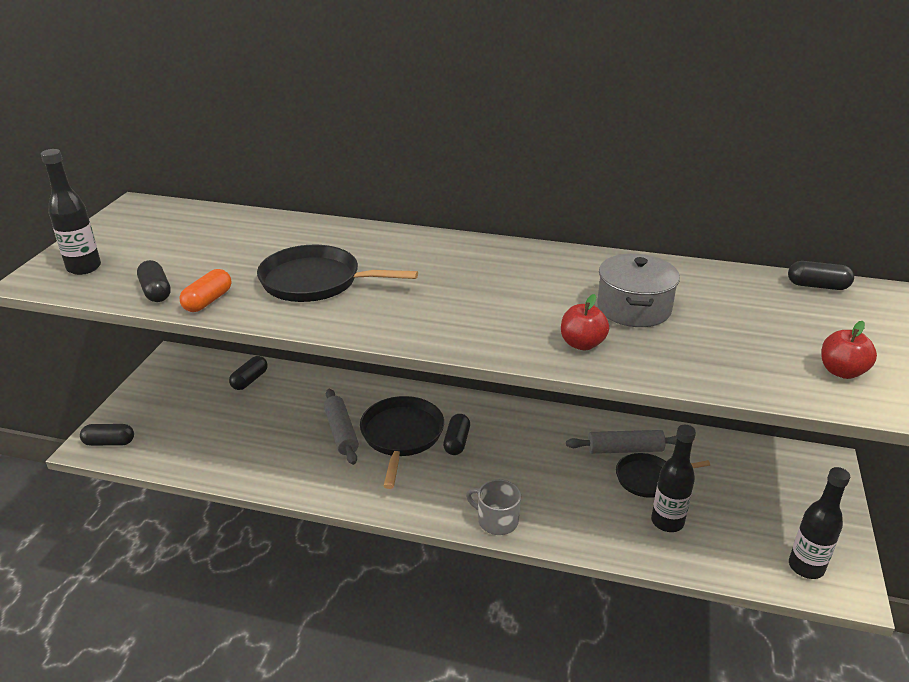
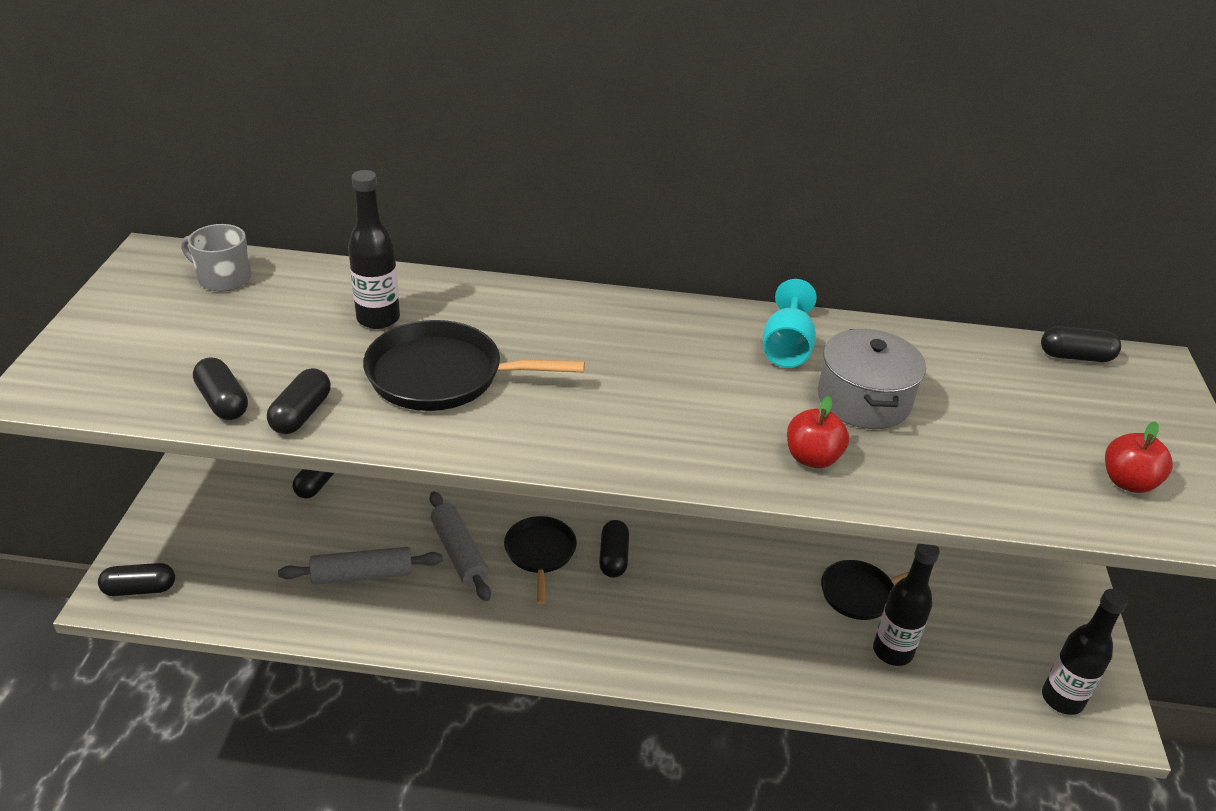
camera: 10 degrees left, 5 degrees up
black bottle [41,149,101,275] -> black bottle moved to [348,170,400,329]
orange capsule [179,269,232,312] -> black capsule [267,368,331,434]
black pan [360,396,444,489] -> black pan [504,516,577,605], size x0.65
grey mug [466,479,521,535] -> grey mug moved to [181,224,251,292]
grey rolling pin [566,430,677,454] -> grey rolling pin moved to [278,547,443,585]
none -> turquoise goblet [763,279,817,368]

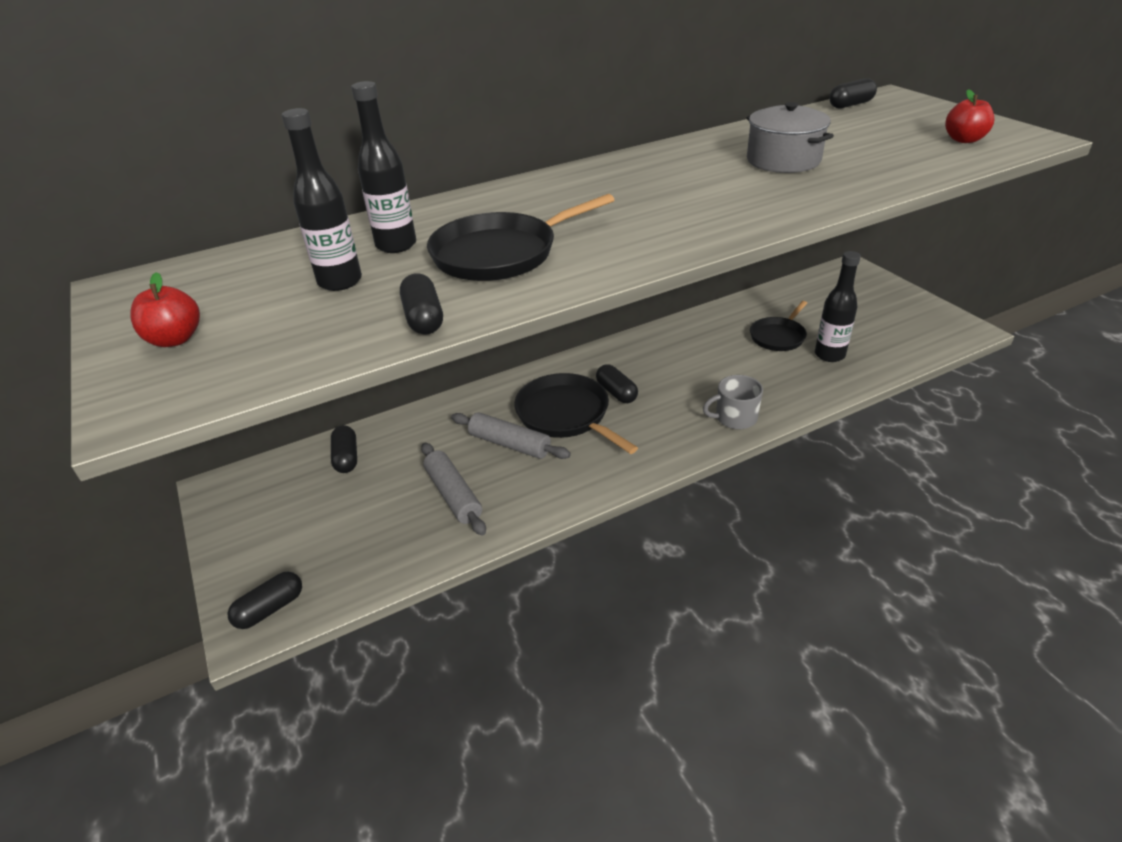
camera: 30 degrees left, 0 degrees up
grey mug [181,224,251,292] -> grey mug moved to [703,375,763,429]
black capsule [193,357,248,420] -> none
grey rolling pin [278,547,443,585] -> grey rolling pin turned 75 degrees counterclockwise [421,443,486,536]
black pan [504,516,577,605] -> black pan [514,373,638,454], size x1.53
turquoise goblet [763,279,817,368] -> none
red apple [787,396,849,468] -> red apple moved to [130,272,200,347]
black bottle [1042,589,1128,715] -> black bottle moved to [282,108,362,291]

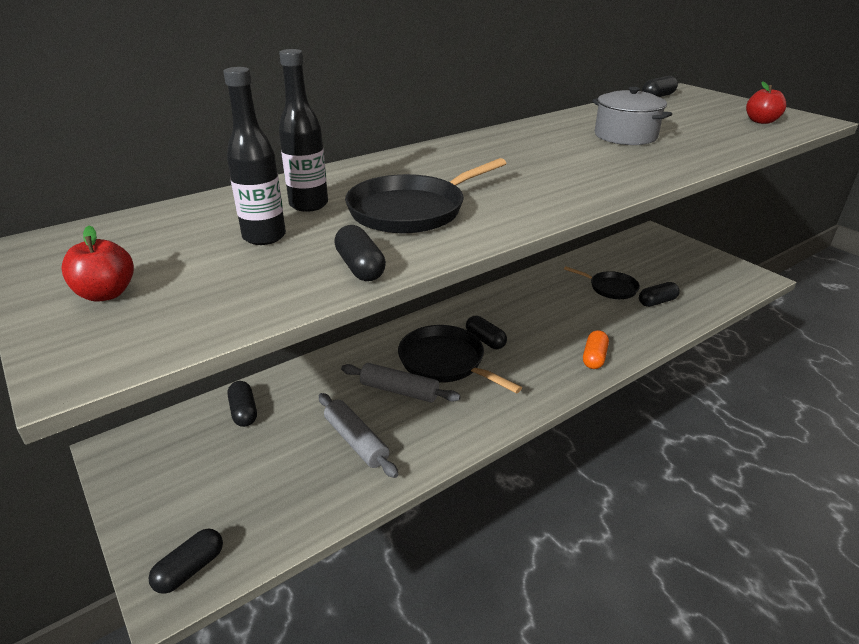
camera: 10 degrees left, 5 degrees down
grey mug [703,375,763,429] -> orange capsule [583,330,609,369]
black pan [750,301,807,351] -> black pan turned 90 degrees counterclockwise [564,266,640,299]
black bottle [815,251,861,362] -> black capsule [639,282,680,307]

